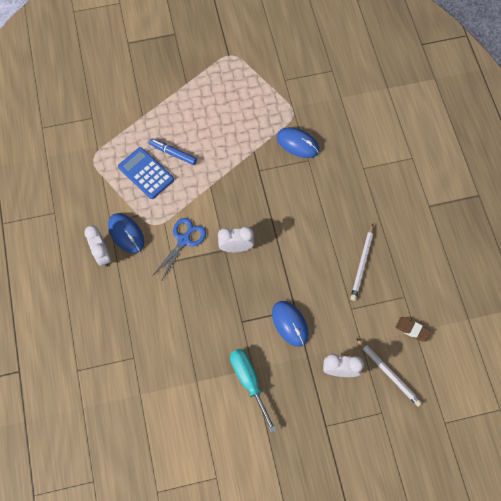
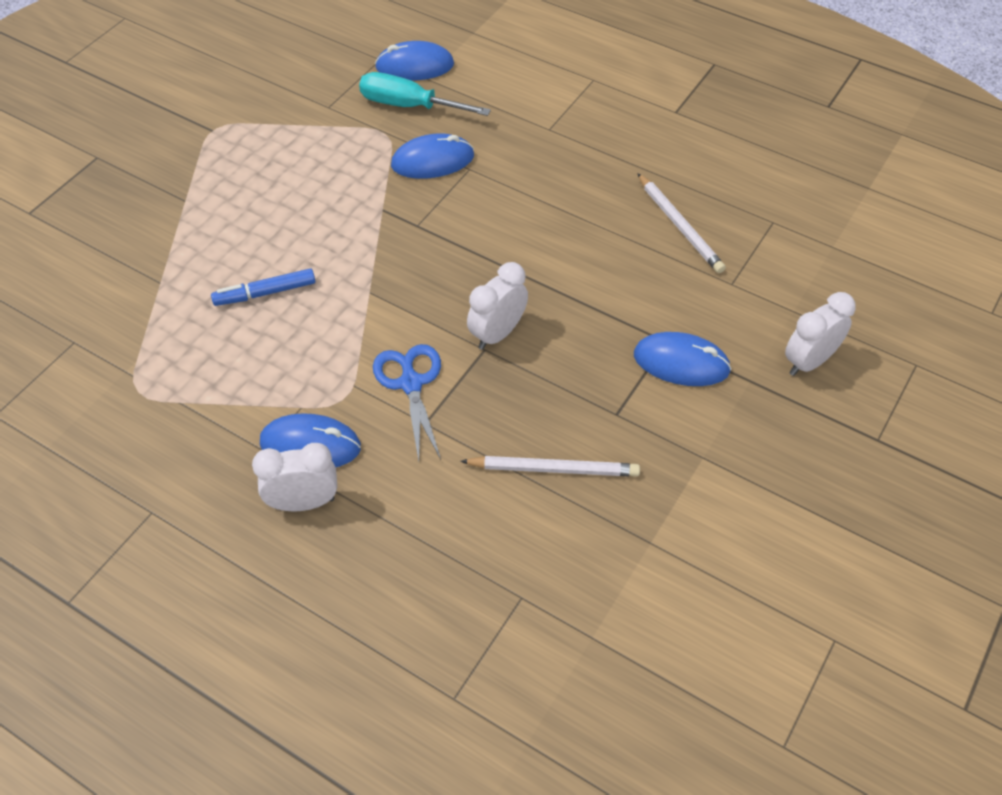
camera: 45 degrees left, 15 degrees down
white clock [84,225,111,267] -> white clock turned 150 degrees clockwise [252,443,337,511]
blue calculator [118,147,174,199] -> none
turquoise screwdriver [230,349,277,433] -> turquoise screwdriver moved to [359,72,491,116]
white pencil [356,338,422,407] -> white pencil moved to [460,456,640,477]
brown eraser [396,317,431,342] -> none
none -> blue mouse [375,41,454,81]

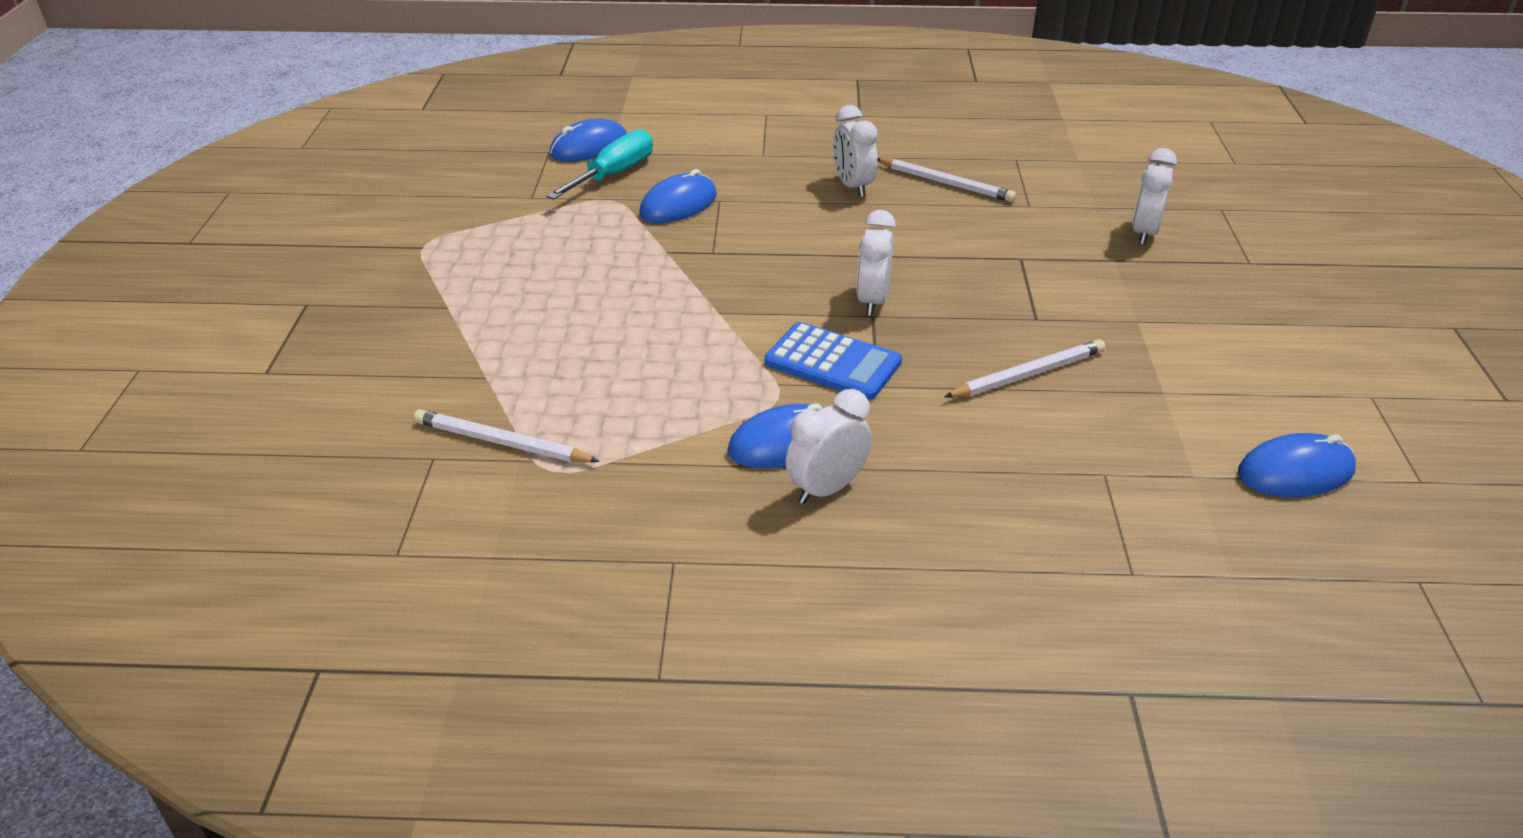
camera: 30 degrees left, 15 degrees down
blue marker [211,268,315,306] -> none
turquoise screwdriver [359,72,491,116] -> turquoise screwdriver turned 135 degrees clockwise [546,129,653,200]
blue scissors [373,344,441,461] -> blue calculator [765,322,902,400]
blue mouse [634,332,732,386] -> blue mouse moved to [1238,433,1356,497]
none -> white pencil [414,409,600,463]
none -> white clock [833,105,878,197]

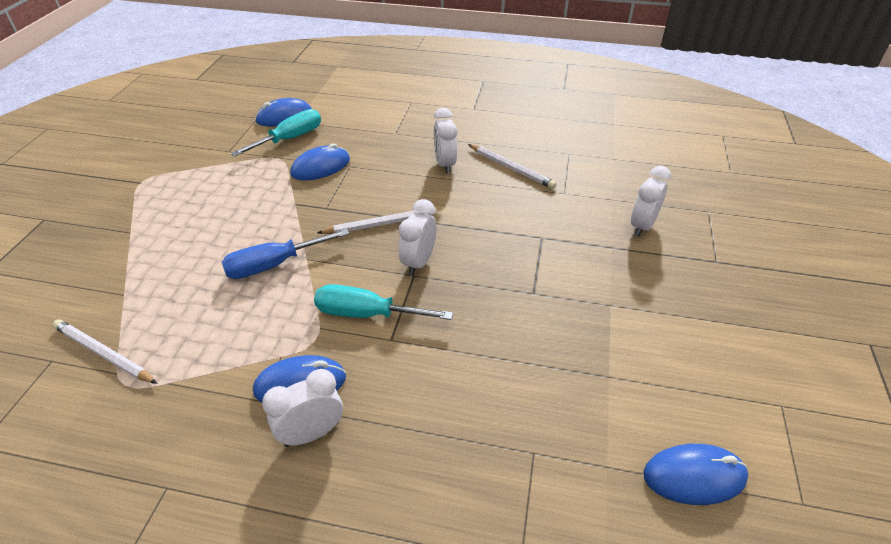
camera: 10 degrees right, 5 degrees up
blue calculator [765,322,902,400] -> turquoise screwdriver [314,284,453,320]
white pencil [944,339,1105,398] -> white pencil moved to [317,207,437,234]
none -> blue screwdriver [222,229,350,279]

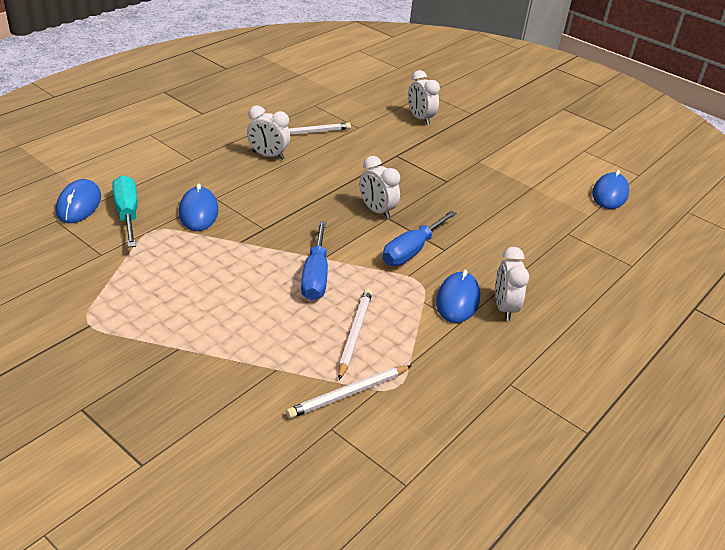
camera: 65 degrees left, 5 degrees down
turquoise screwdriver [314,284,453,320] -> blue screwdriver [383,210,457,266]
white pencil [317,207,437,234] -> white pencil moved to [338,289,372,380]

